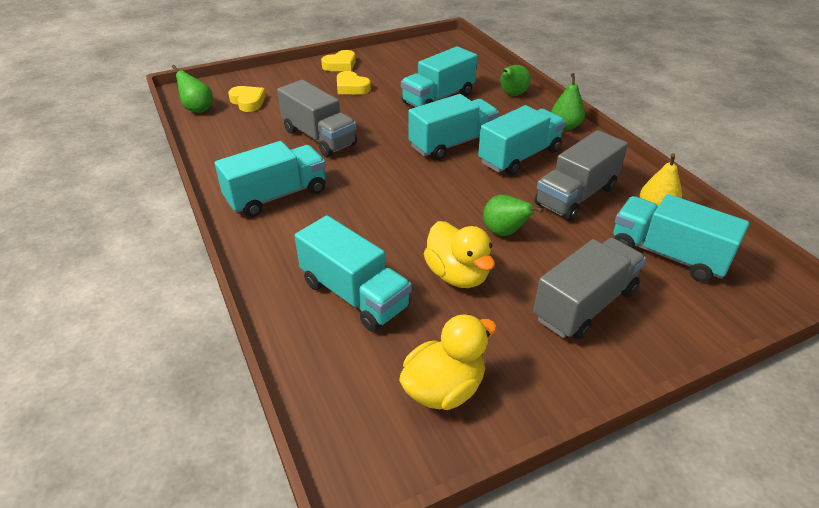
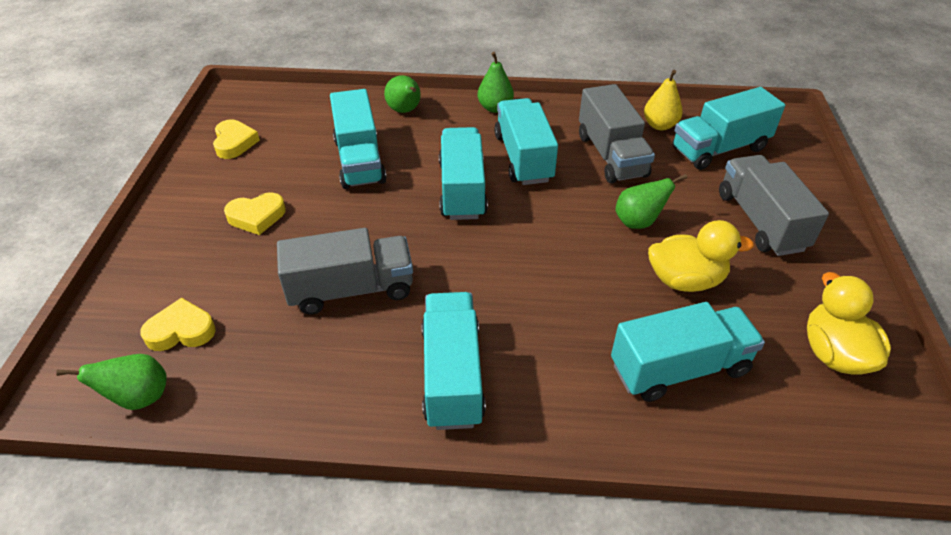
camera: 60 degrees left, 5 degrees up
yellow heart [321,50,356,71] -> yellow heart moved to [213,120,260,159]

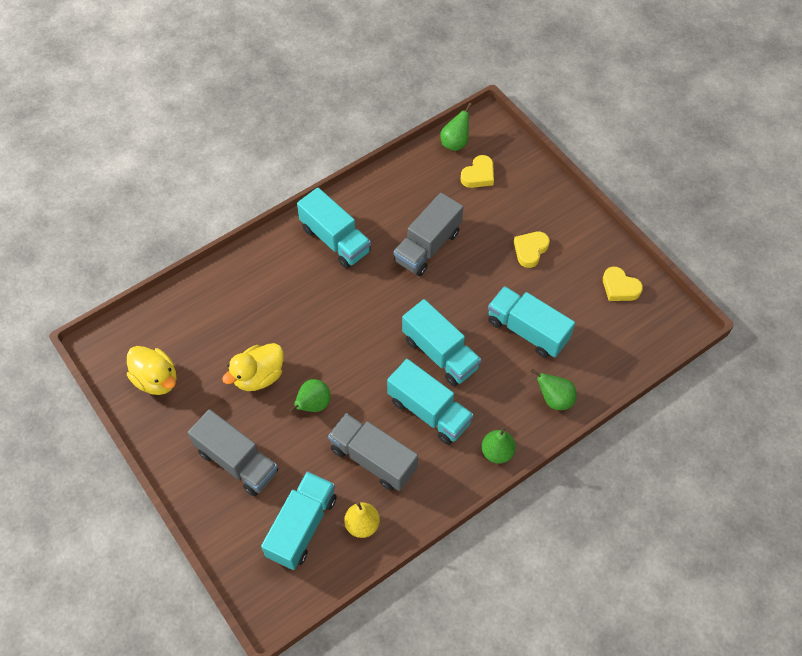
camera: 140 degrees right, 15 degrees up
turquoise truck [611,302,765,402] -> none

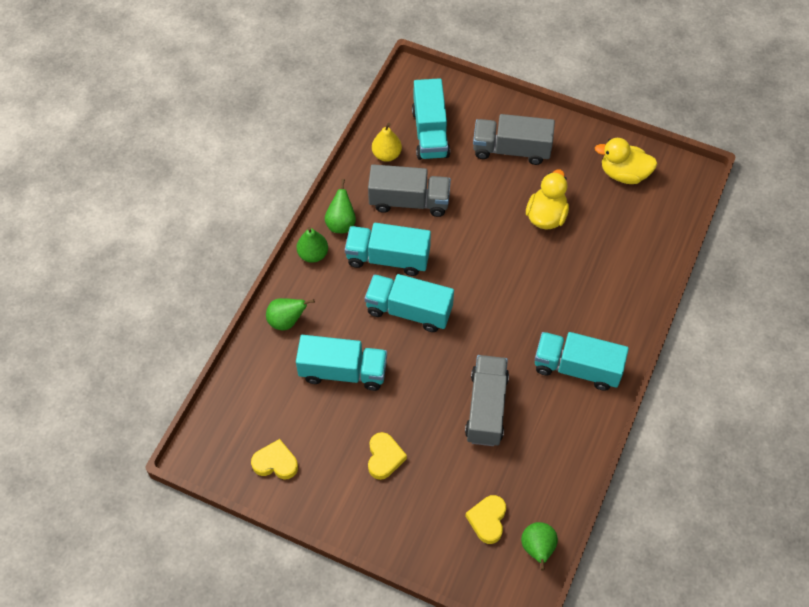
camera: 150 degrees right, 0 degrees up
green pear [289,379,331,413] -> green pear moved to [325,179,356,233]

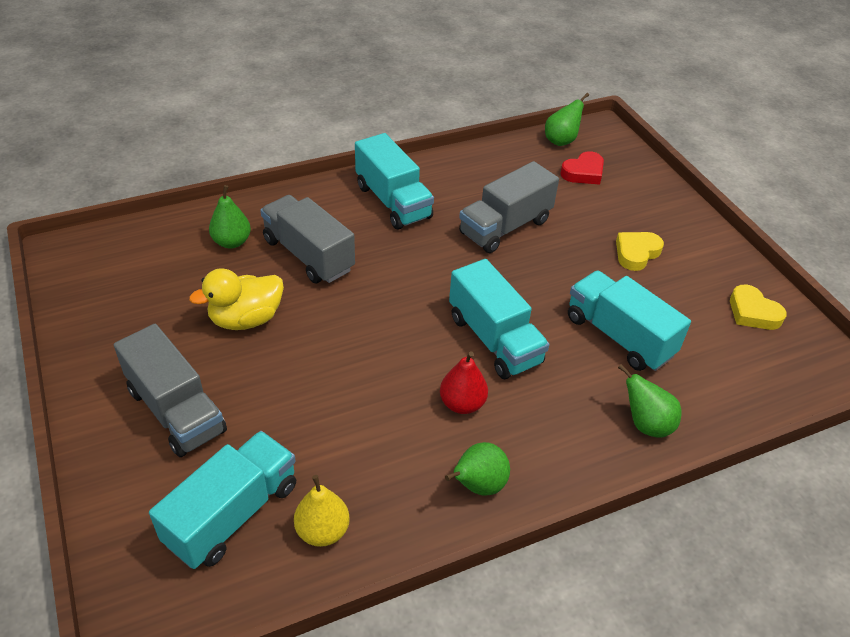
camera: 140 degrees left, 15 degrees down
green pear [296,227,328,263] -> green pear moved to [209,185,251,249]
turquoise truck [345,223,431,276] -> red pear [440,351,488,414]
grey truck [368,164,451,217] -> grey truck moved to [260,195,355,283]
yellow heart [465,495,506,544] -> red heart [560,151,604,185]
yellow duck [595,138,657,184] -> none

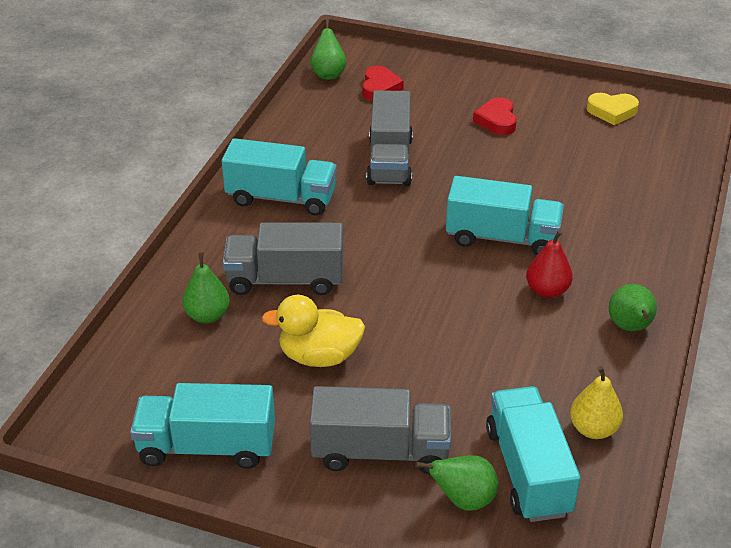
camera: 45 degrees left, 5 degrees down
yellow duck [189,268,284,330] -> yellow duck turned 75 degrees clockwise [262,295,365,367]
turquoise truck [568,270,691,371] -> turquoise truck moved to [130,383,275,469]
yellow heart [616,232,664,271] -> red heart [473,97,517,135]
green pear [618,364,681,438] -> green pear moved to [415,455,498,511]

